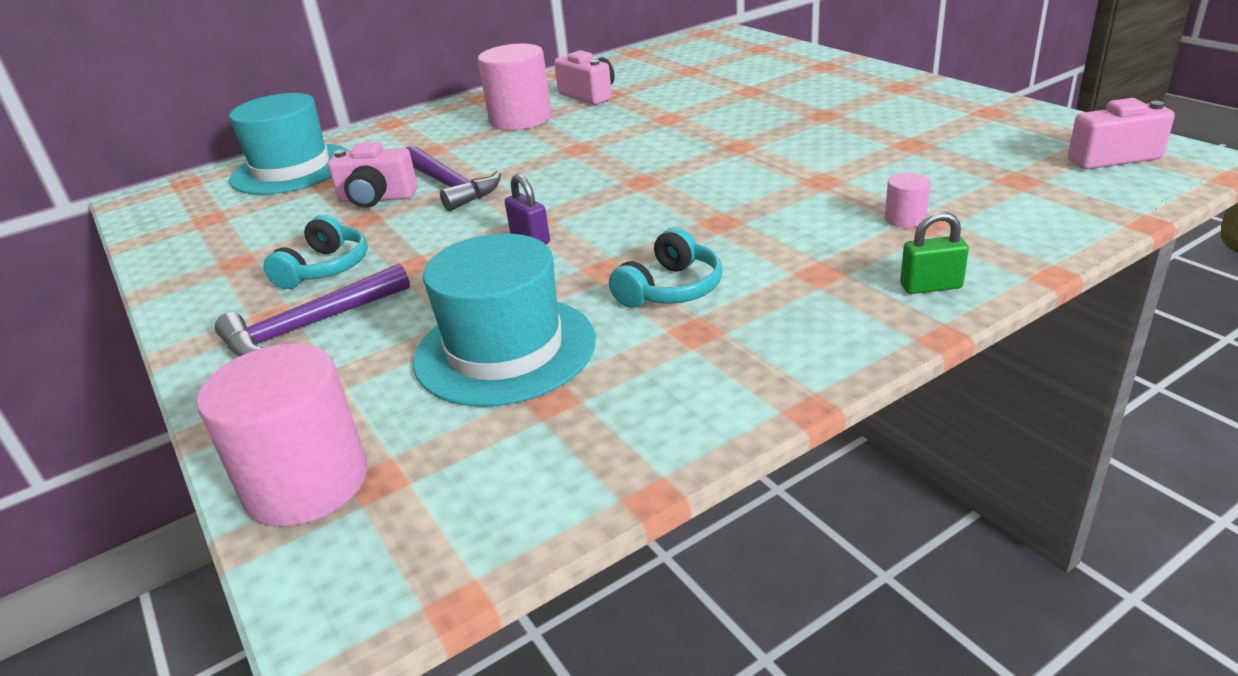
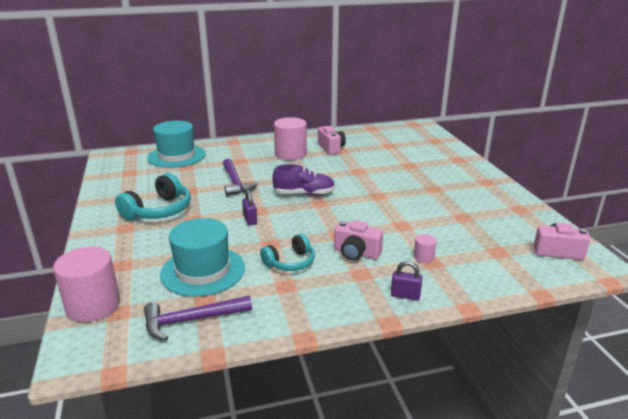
camera: 15 degrees right, 5 degrees down
purple hammer [215,264,410,357] -> purple hammer moved to [144,296,252,340]
turquoise headphones [263,215,368,289] -> turquoise headphones [115,173,191,220], size x1.55
pink camera [328,142,418,208] -> pink camera moved to [334,220,383,261]
green padlock [900,211,969,294] -> purple padlock [391,261,422,300]
none -> purple shoe [272,164,335,195]

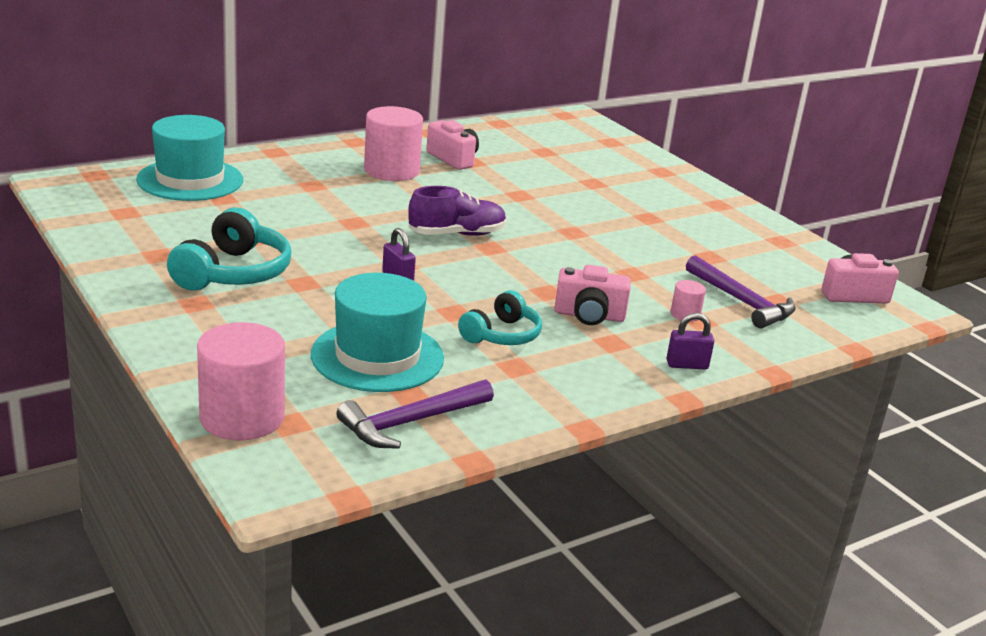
camera: 20 degrees left, 0 degrees up
purple hammer [223,158,258,196] -> purple hammer moved to [686,255,796,328]

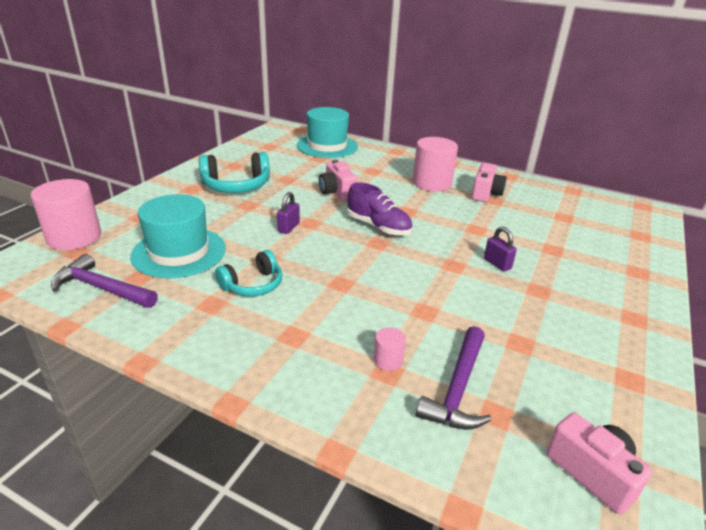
camera: 60 degrees right, 5 degrees up
turquoise headphones [458,290,542,345] -> turquoise headphones turned 45 degrees counterclockwise [215,250,283,296]
pink camera [555,265,631,325] -> pink camera moved to [319,160,358,201]
purple padlock [667,313,714,369] -> purple padlock moved to [484,227,517,272]

